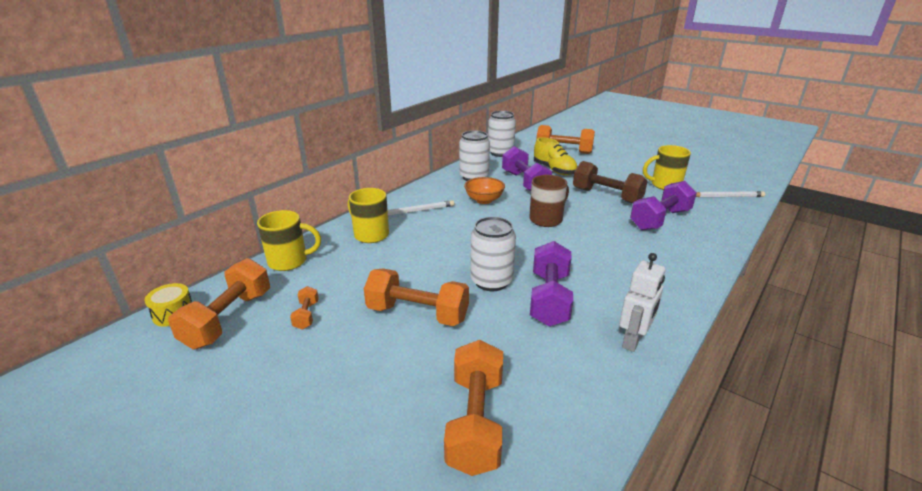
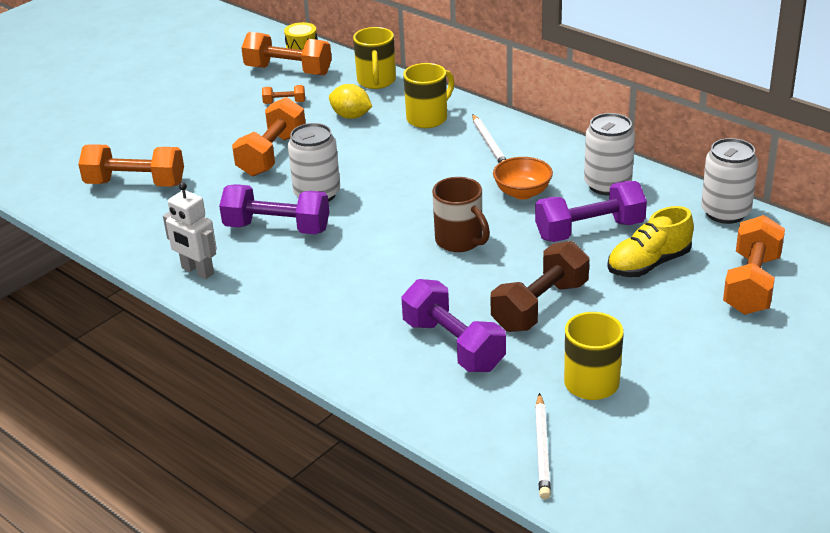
camera: 95 degrees right, 5 degrees up
none -> yellow lemon [329,84,372,119]

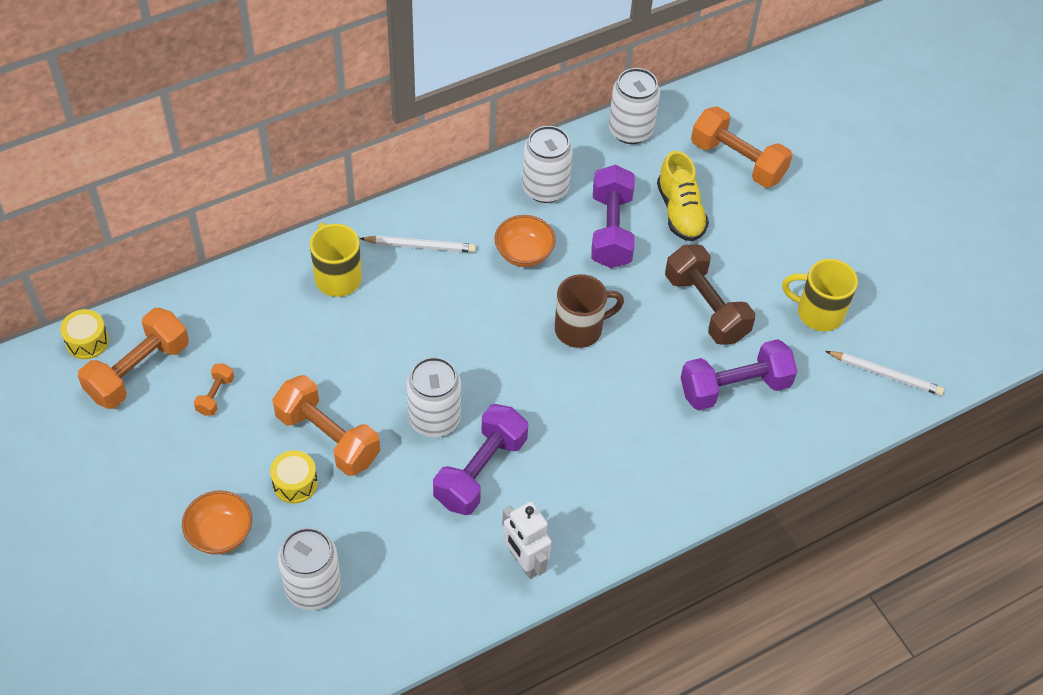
camera: 75 degrees left, 20 degrees up
orange dumbbell [78,144,184,187] -> white can [278,528,341,610]
white robot [163,182,217,279] -> white robot turned 90 degrees clockwise [502,502,552,579]
yellow lemon [329,84,372,119] -> none
yellow mug [353,27,396,89] -> none
none -> orange bowl [182,490,252,555]
none -> yellow drum [270,450,318,503]

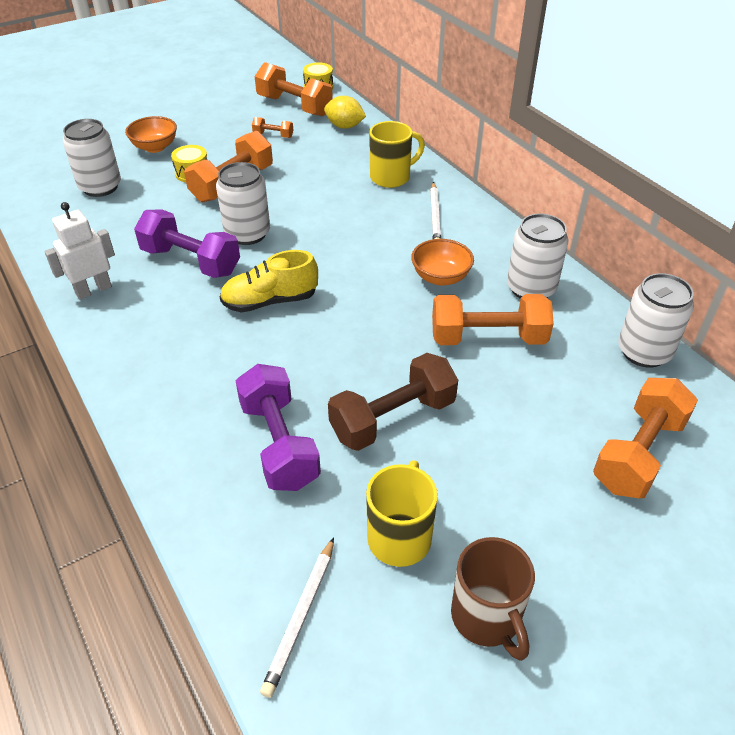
camera: 90 degrees right, 10 degrees down
brown mug [555,274,624,348] -> brown mug moved to [451,537,535,661]
purple dumbbell [591,165,635,268] -> orange dumbbell [432,294,554,345]
yellow shoe [657,151,709,241] -> yellow shoe moved to [219,250,318,312]
none -> yellow lemon [324,96,366,129]

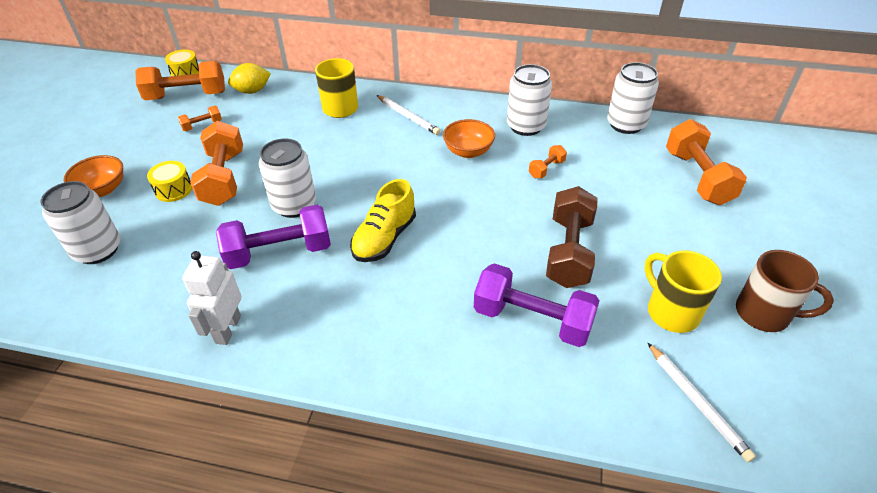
camera: 45 degrees left, 0 degrees up
orange dumbbell [432,294,554,345] -> orange dumbbell [529,145,567,178], size x0.47

